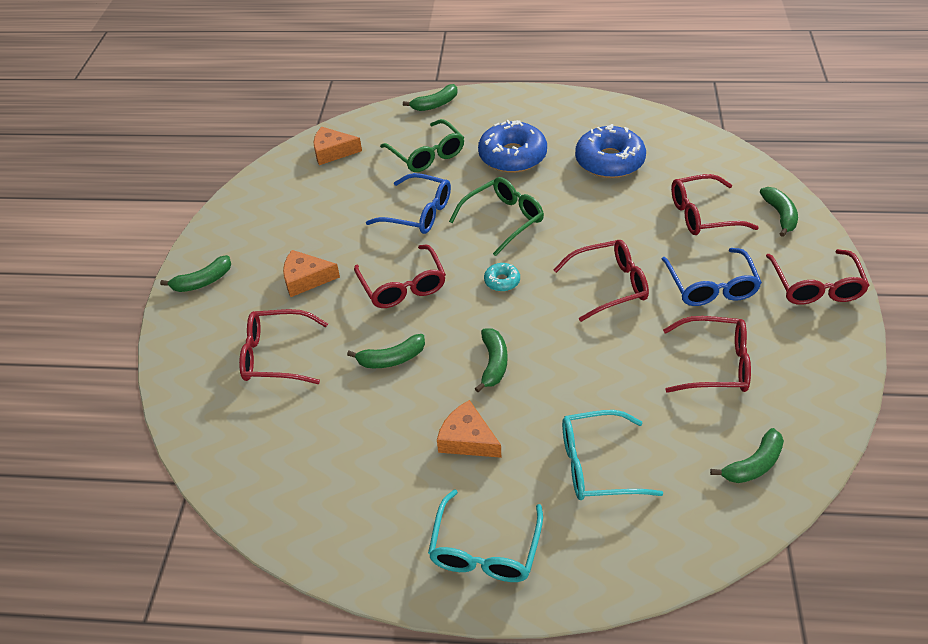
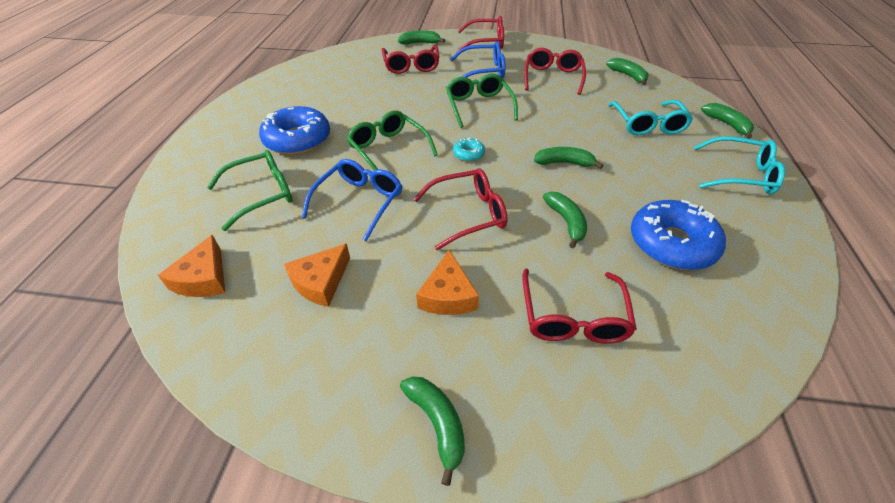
camera: 90 degrees left, 0 degrees up
green banana [403,84,457,111] -> green banana moved to [701,103,754,139]
orange cheese [437,400,501,458] -> orange cheese moved to [284,244,350,307]
red glasses [554,240,649,322] -> green glasses [446,73,518,128]
blue donut [575,124,646,178] -> blue donut moved to [631,200,726,270]

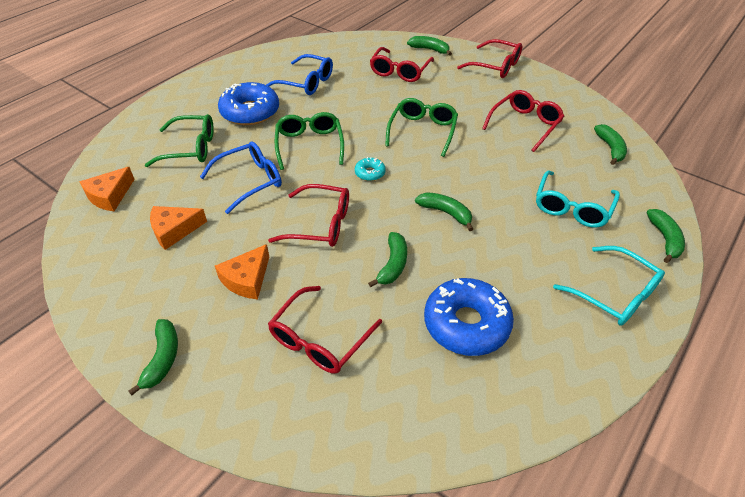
camera: 30 degrees right, 0 degrees up
blue glasses [450,42,505,79] -> blue glasses moved to [266,54,333,95]

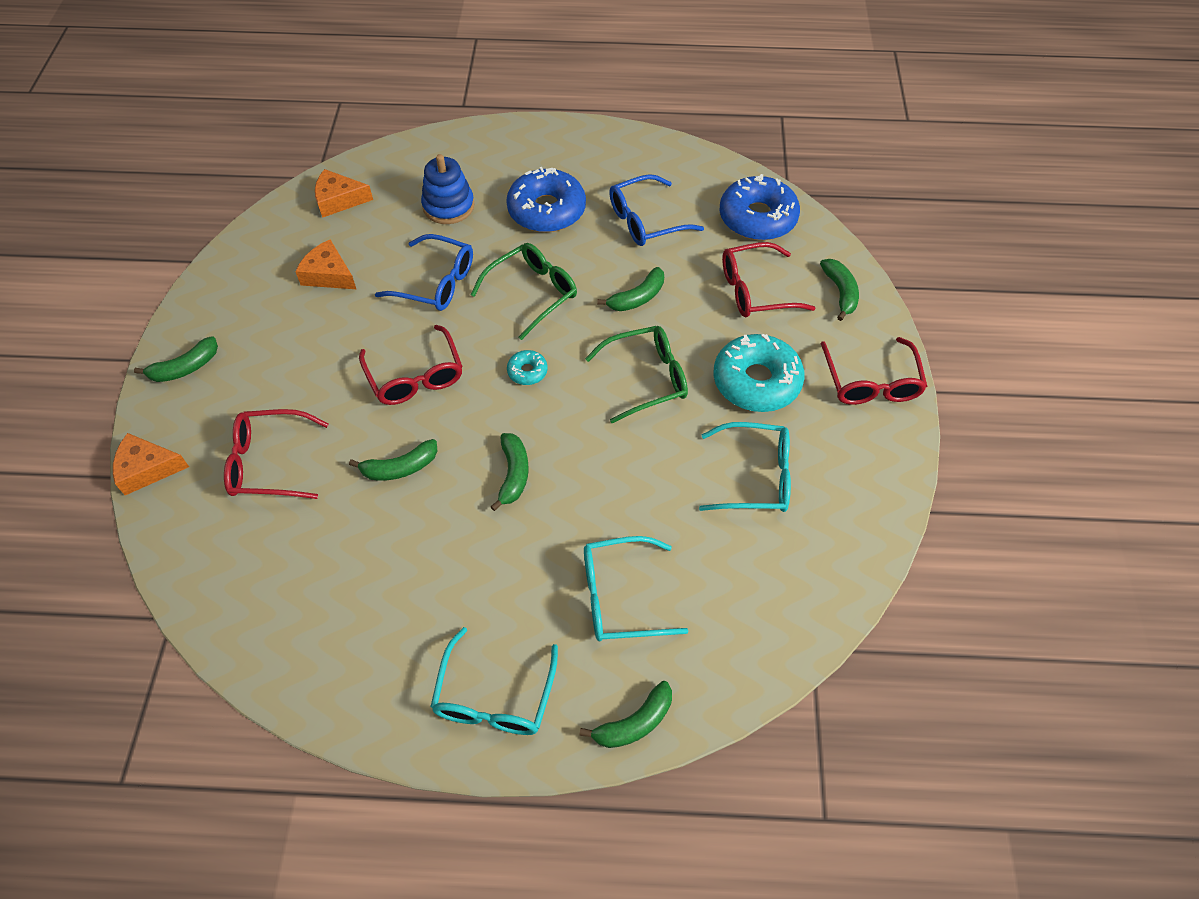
camera: 55 degrees right, 10 degrees up
green glasses [145,114,214,167] -> blue stacking toy [421,154,474,224]
orange cheese [215,244,269,299] -> orange cheese moved to [113,433,189,495]
blue glasses [266,54,333,95] -> blue glasses turned 75 degrees clockwise [609,174,704,246]
blue donut [424,278,514,356] -> blue donut moved to [720,174,800,240]
red glasses [482,90,564,152] -> turquoise glasses [699,422,791,512]
green banana [594,124,627,165] -> green banana moved to [597,267,664,311]
none -> turquoise donut [713,334,805,412]

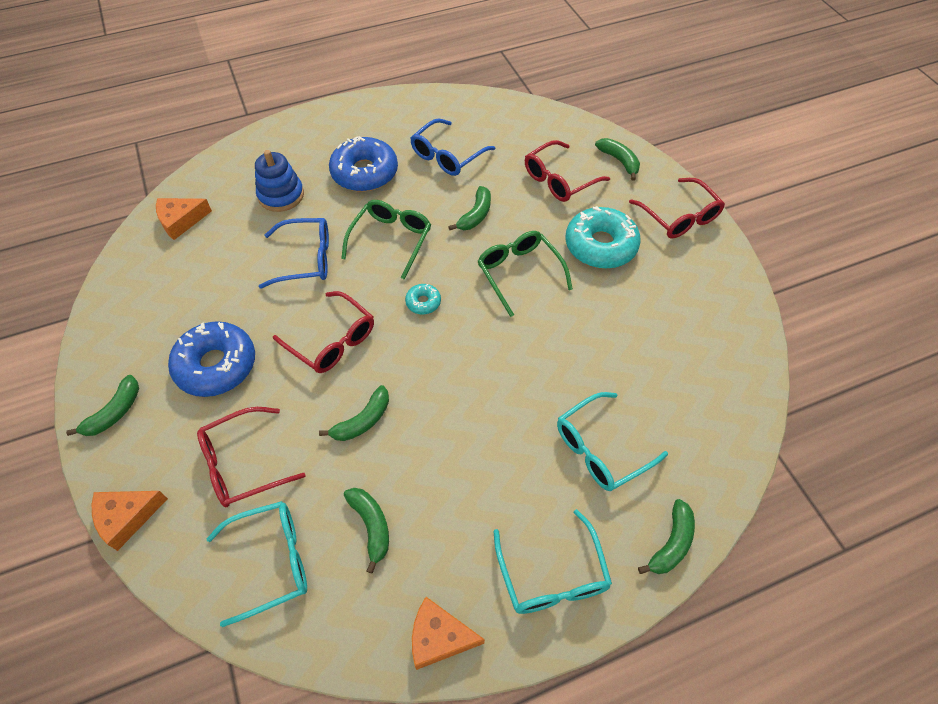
camera: 25 degrees left, 0 degrees up
orange cheese [295,240,356,289] -> orange cheese moved to [412,597,485,670]
green banana [490,433,529,511] -> green banana moved to [344,488,389,574]
green glasses [585,326,688,423] -> green glasses turned 75 degrees counterclockwise [477,231,573,317]
turquoise glasses [699,422,791,512] -> turquoise glasses moved to [206,501,307,627]
blue donut [720,174,800,240] -> blue donut moved to [168,321,255,397]

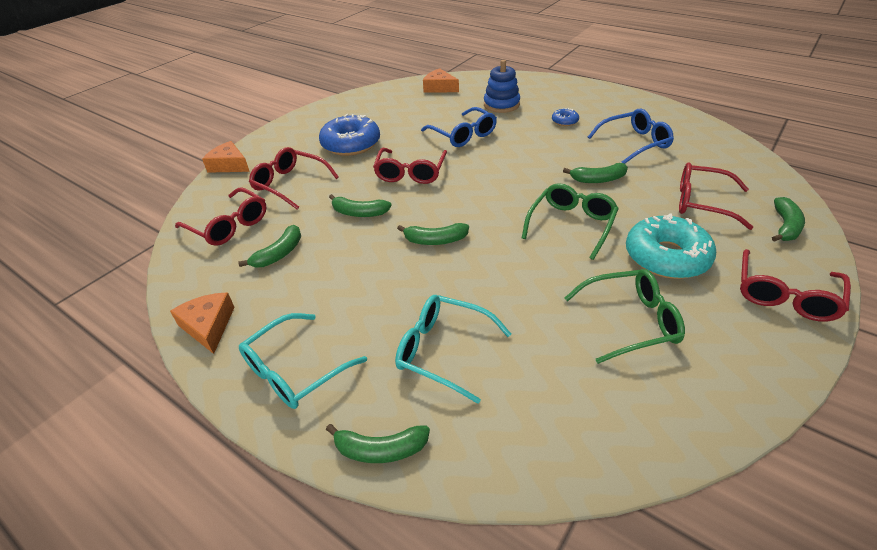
camera: 60 degrees right, 15 degrees down
green banana [66,375,139,436] -> green banana moved to [397,223,469,245]
turquoise glasses [206,501,307,627] -> red glasses [175,187,267,246]
blue donut [329,136,398,192] -> blue donut [552,108,579,126], size x0.46
green glasses [341,200,431,280] -> green glasses moved to [565,269,685,364]
turquoise donut [405,284,441,314] -> none
blue glasses [410,118,495,176] -> blue glasses turned 150 degrees clockwise [588,109,674,163]

